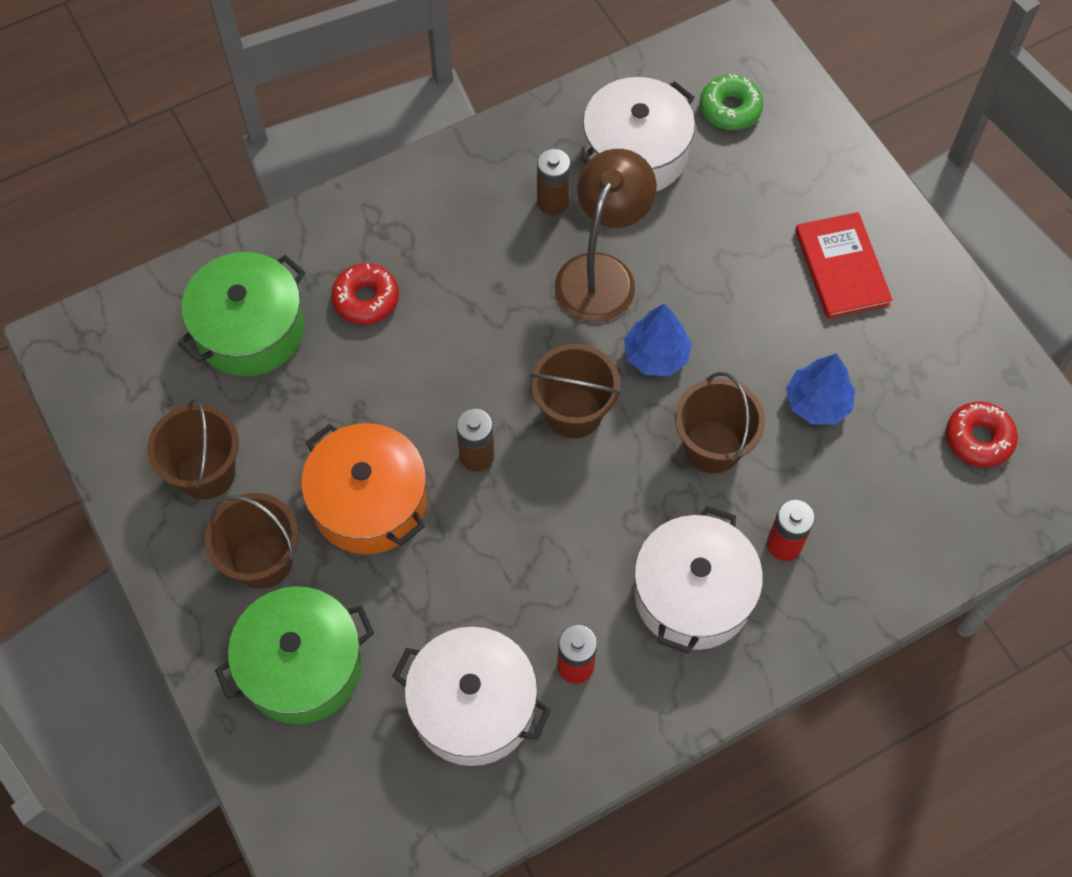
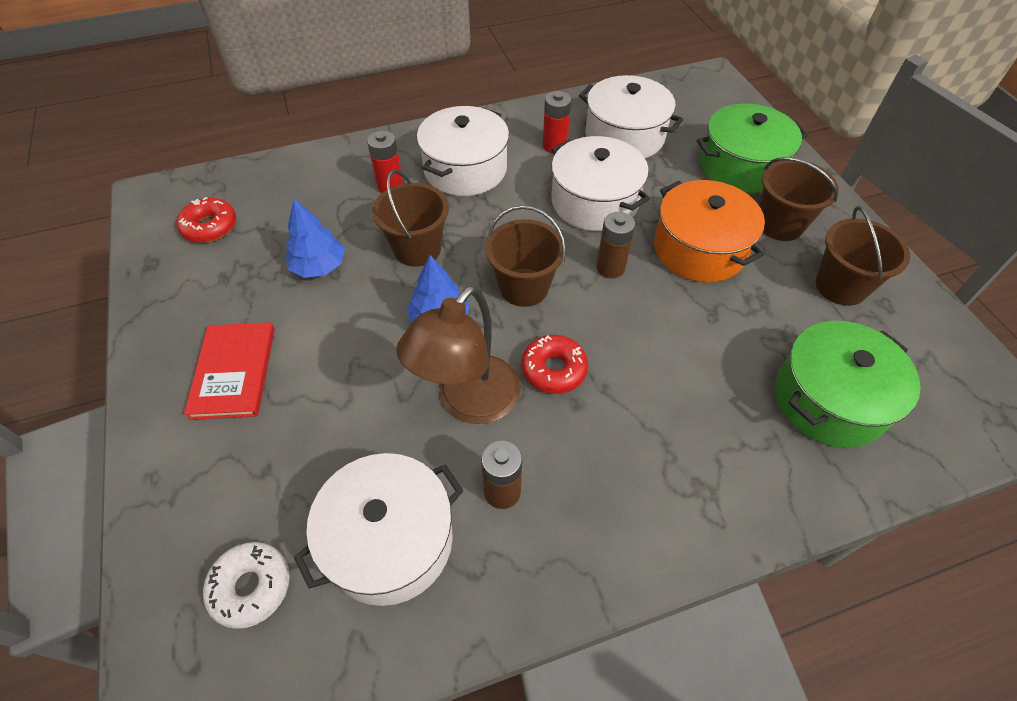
camera: 170 degrees left, 10 degrees down
red donut [331,263,399,325] -> red donut moved to [521,335,588,394]
green donut [700,74,764,130] -> white donut [203,542,290,629]
none -> white pot [551,136,650,231]

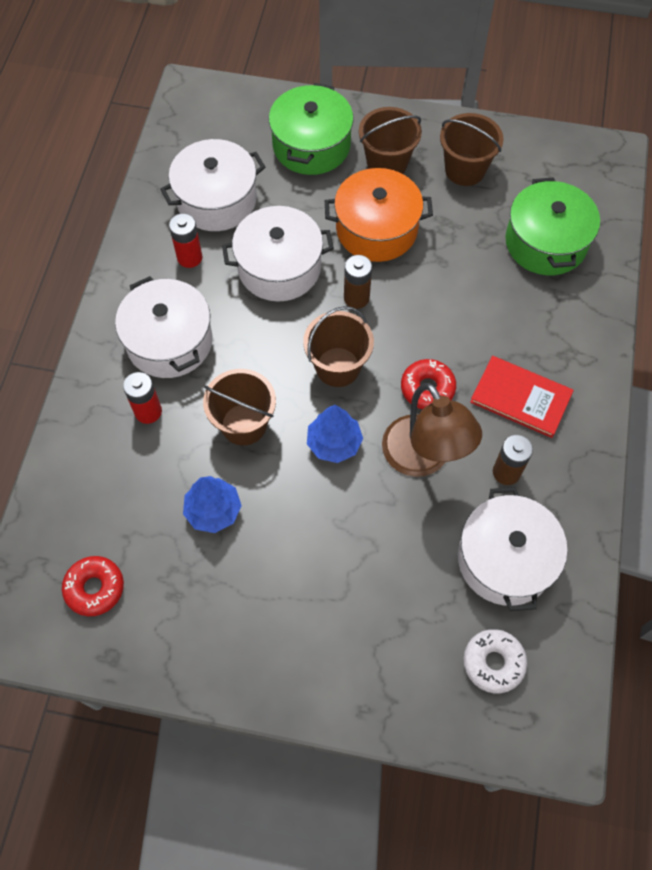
camera: 60 degrees left, 10 degrees up
red book [184,322,275,420] -> red book moved to [470,356,574,438]

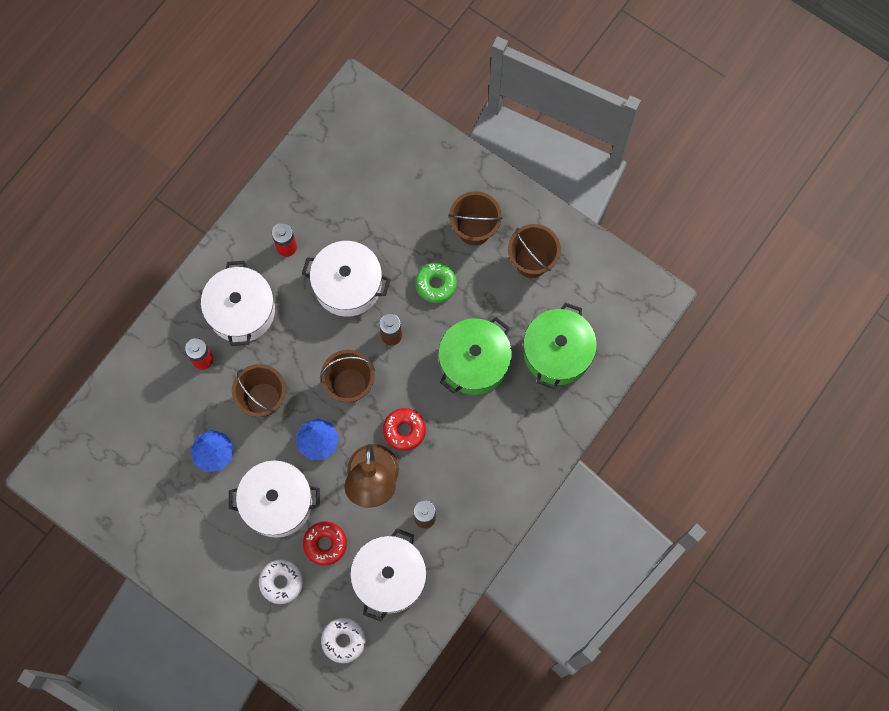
camera: 25 degrees right, 10 degrees up
red donut [62,556,124,616] -> red donut moved to [303,521,347,566]
white pot [160,139,265,231] -> white pot moved to [229,460,320,538]
green pot [269,83,354,175] -> green pot moved to [438,317,512,395]
orange pot [325,168,433,262] -> green donut [415,262,457,303]
red book [470,356,574,438] -> none
none -> white donut [259,560,303,604]

